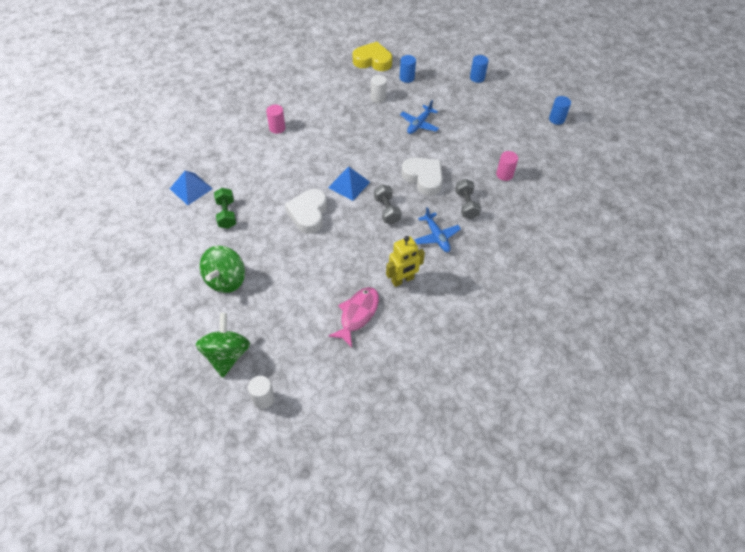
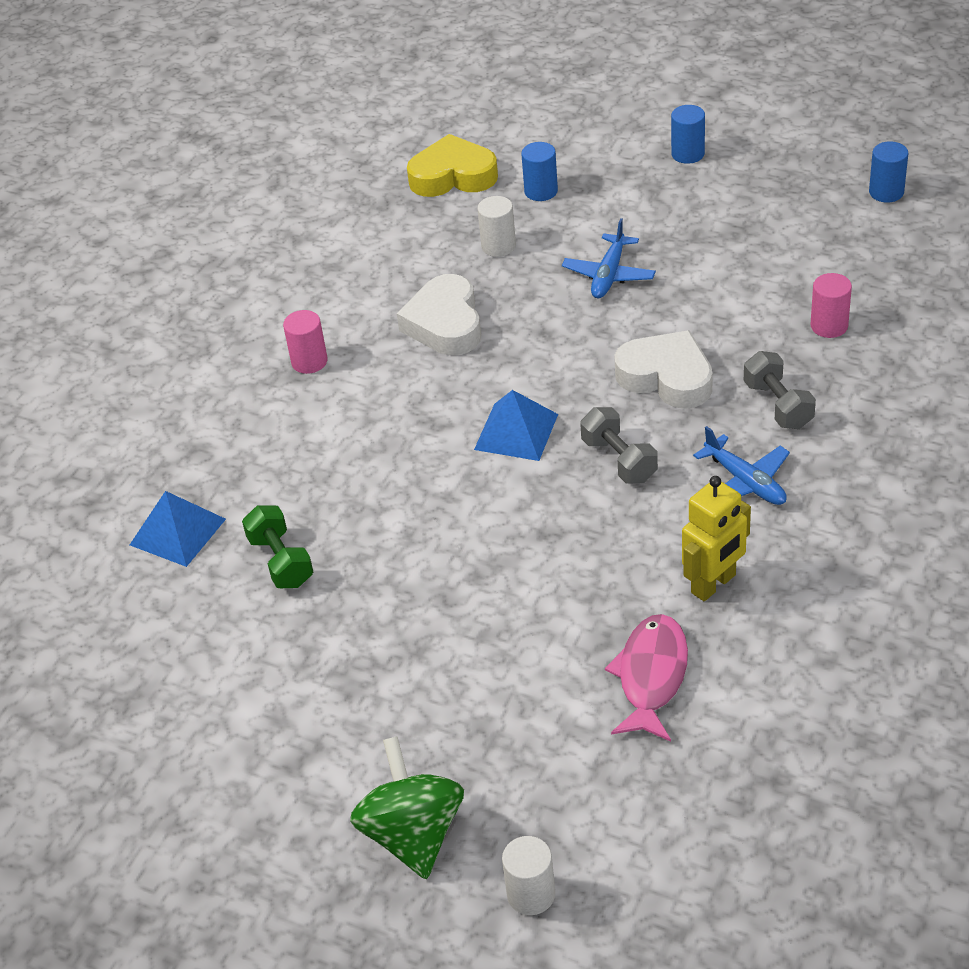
camera: 10 degrees left, 10 degrees down
green spinning top [200,246,245,293] -> none
white heart [285,189,327,234] -> white heart moved to [397,274,481,355]

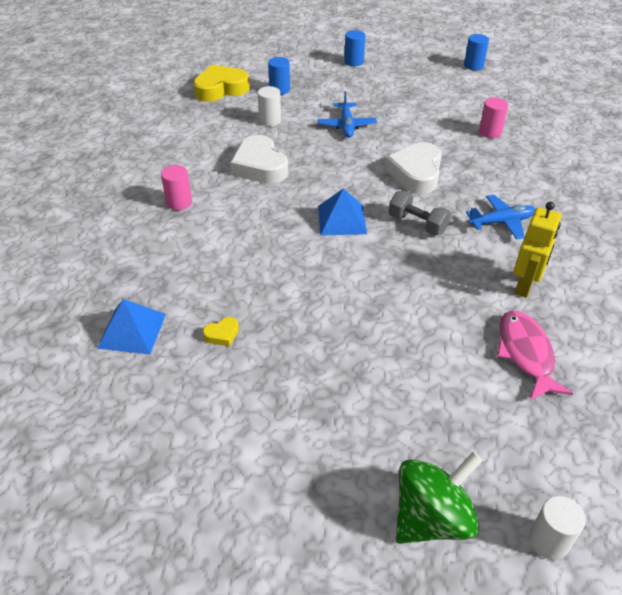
camera: 25 degrees left, 0 degrees up
green dumbbell [242,505,313,588] -> yellow heart [203,317,239,347]
green spinning top [350,736,464,879] -> green spinning top turned 90 degrees clockwise [396,451,483,544]
white heart [614,330,713,409] -> white heart turned 90 degrees counterclockwise [385,142,442,194]
blue plane [693,426,790,505] -> blue plane turned 45 degrees counterclockwise [466,195,536,240]
grey dumbbell [744,351,816,429] -> none

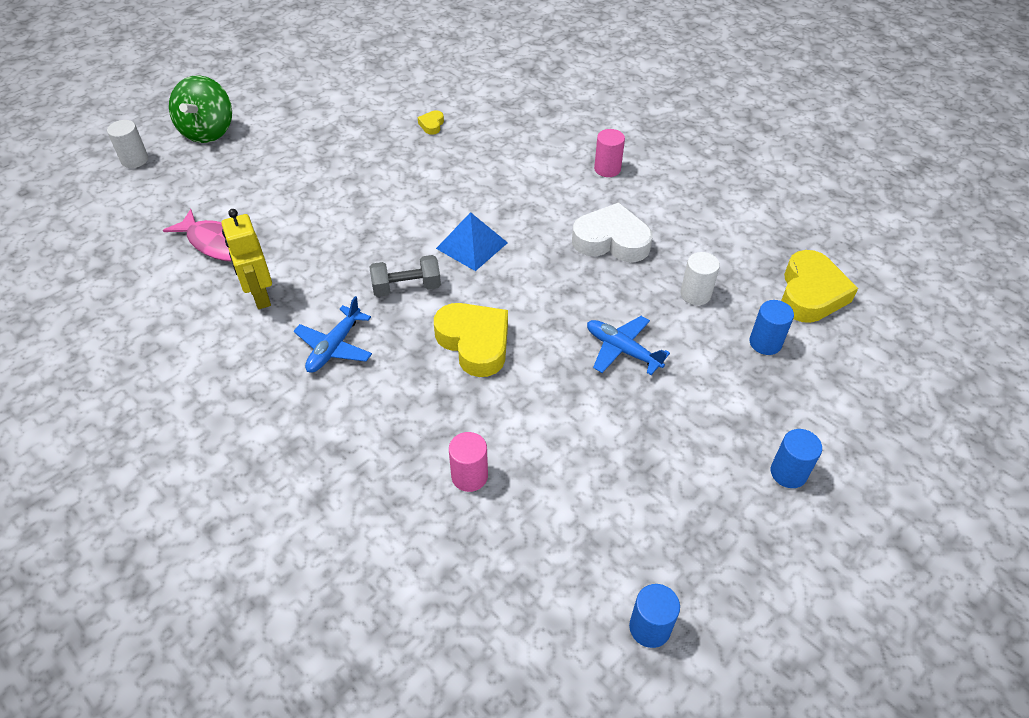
camera: 130 degrees right, 5 degrees up
blue pyramid [97,299,166,354] -> none
white heart [385,142,442,194] -> yellow heart [434,303,508,377]

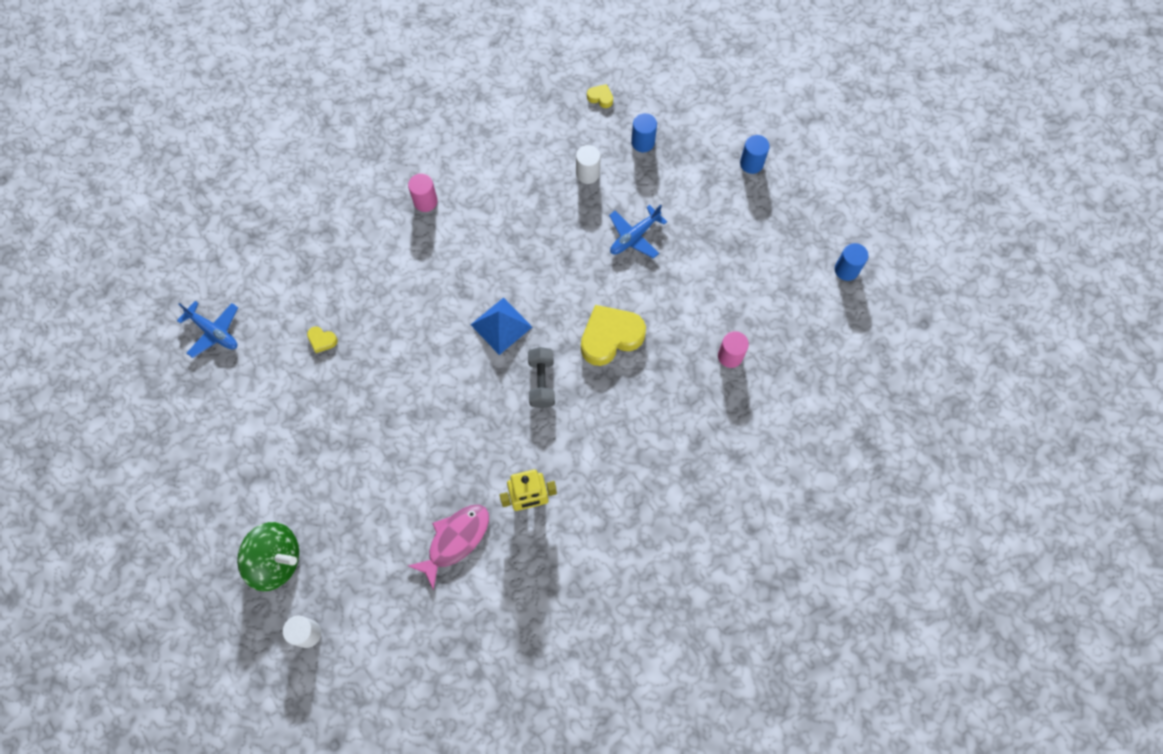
camera: 80 degrees left, 20 degrees up
blue plane [294,296,372,373] -> blue plane moved to [177,301,238,358]
white heart [572,203,653,262] -> none
yellow heart [781,250,858,323] -> yellow heart [587,84,613,108], size x0.44

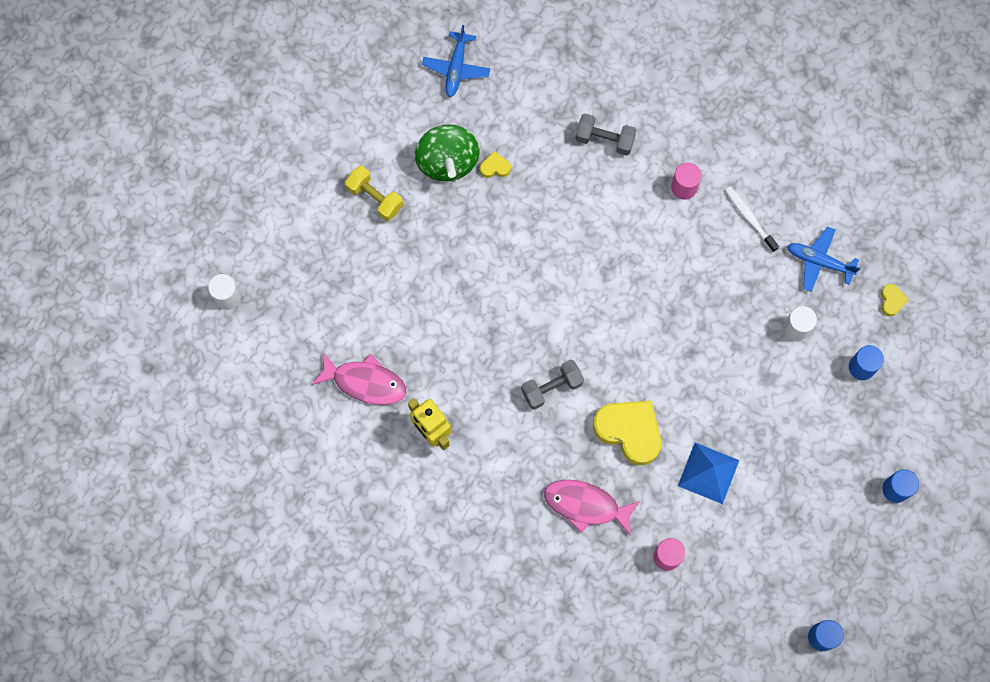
camera: 65 degrees right, 5 degrees up
green spinning top [237,522,299,591] -> green spinning top moved to [415,124,479,182]
yellow heart [307,326,338,353] -> yellow heart turned 90 degrees clockwise [480,151,511,178]
blue pyramid [471,297,532,355] -> blue pyramid moved to [678,443,739,504]
blue plane [609,205,667,259] -> blue plane moved to [787,227,860,292]
none -> yellow dumbbell [345,166,403,221]
none -> pink fish [544,480,640,536]
none -> grey dumbbell [575,114,636,156]
none -> white toothbrush [725,187,779,252]

